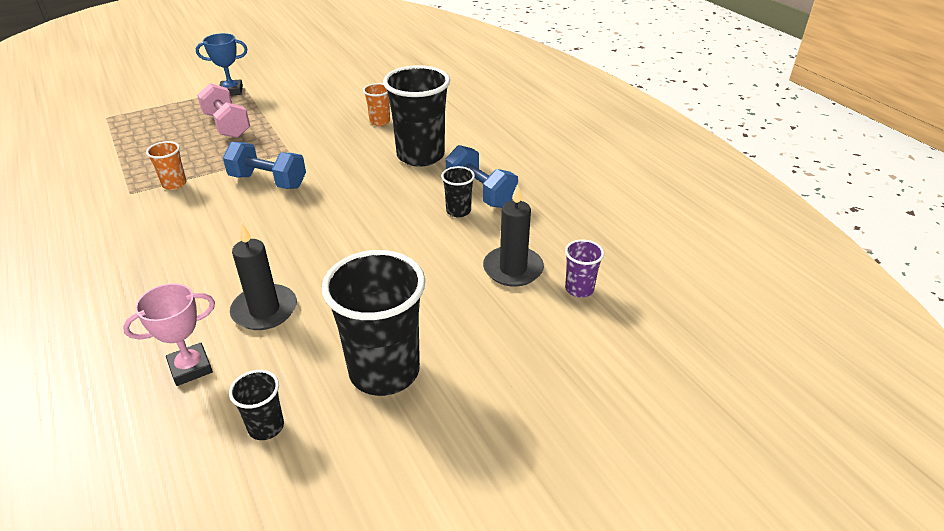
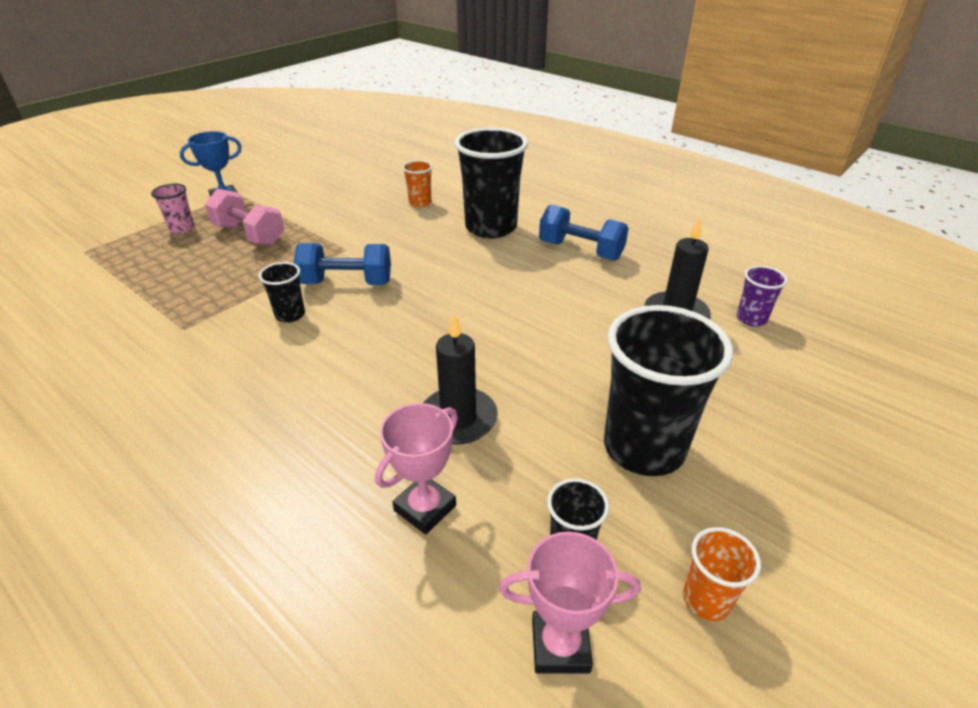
camera: 20 degrees left, 0 degrees up
orange cup [146,141,187,190] -> orange cup moved to [683,527,761,621]
black cup [441,166,475,217] -> black cup moved to [259,262,305,323]
none -> pink cup [151,183,195,234]
none -> pink trophy [499,531,641,674]

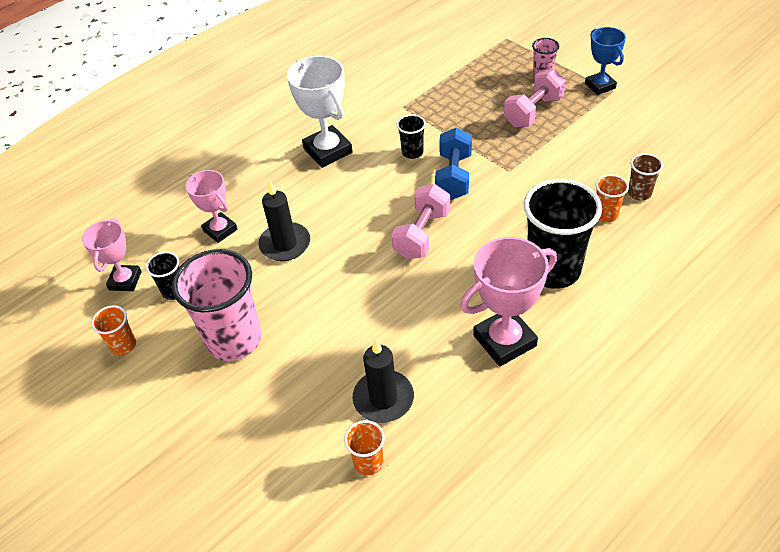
camera: 100 degrees right, 10 degrees up
blue dumbbell [539,204,629,261] -> pink trophy [460,237,557,366]
black cup [604,305,734,476] -> pink cup [172,249,262,361]
purple cup [737,266,788,327] -> orange cup [344,420,385,475]
none -> white trophy [287,56,353,168]
none -> pink dumbbell [391,184,450,259]
none -> brown cup [628,153,663,201]

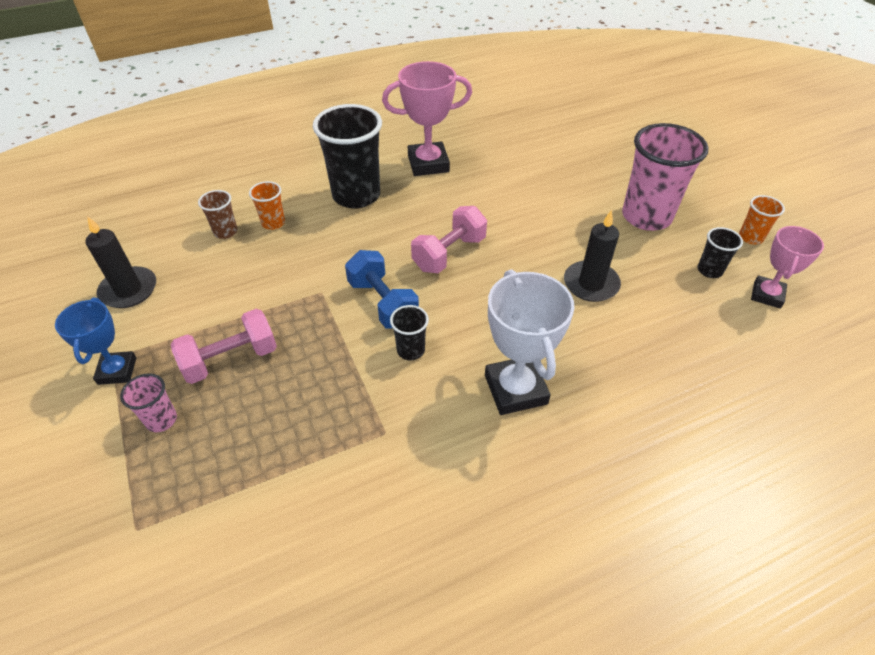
camera: 165 degrees left, 0 degrees up
pink trophy [186,170,238,243] -> none
orange cup [344,420,385,475] -> none
black candle [352,339,414,423] -> black candle moved to [85,216,156,308]
blue dumbbell [435,128,472,200] -> blue dumbbell turned 60 degrees counterclockwise [345,250,419,329]

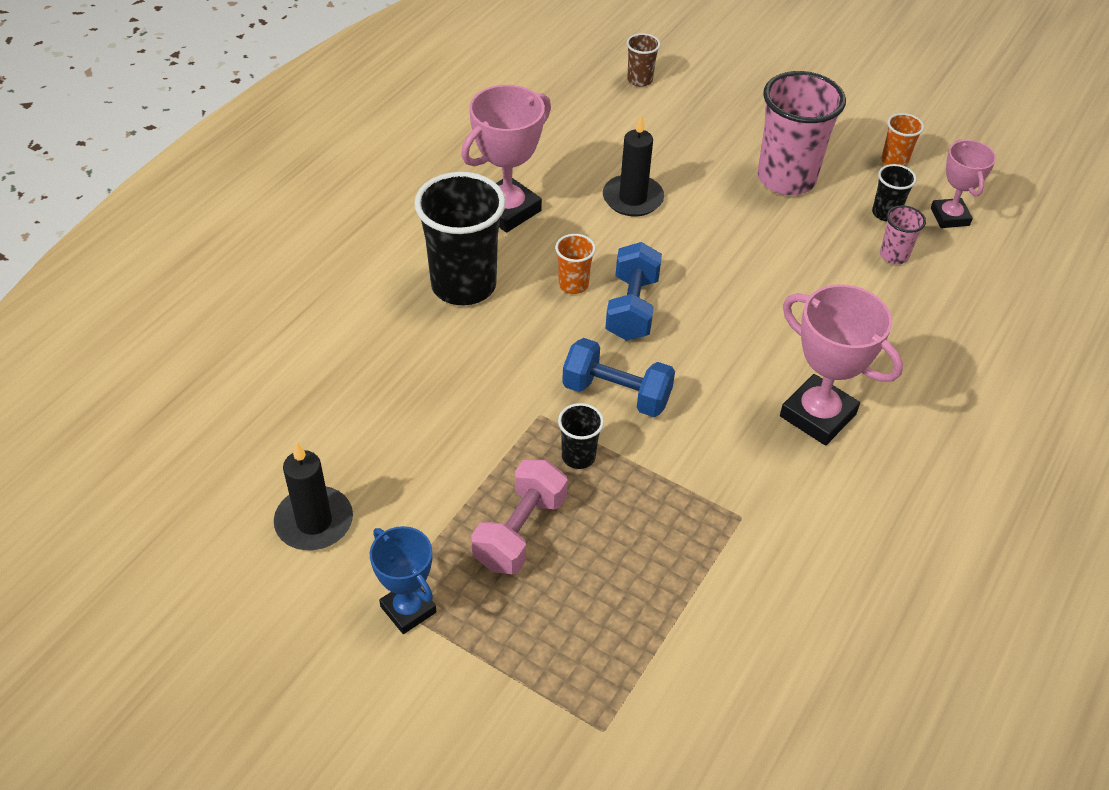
camera: 35 degrees left, 0 degrees up
pink cup [120,373,177,432] -> pink cup moved to [880,205,926,264]
brown cup [198,190,237,239] -> brown cup moved to [626,33,660,87]
orange cup [249,181,285,230] -> orange cup moved to [555,234,596,294]
black cup [390,305,429,360] -> black cup moved to [558,403,604,469]
pink dumbbell [411,206,487,273] -> blue dumbbell [605,242,662,341]
white trophy [485,269,574,415] -> pink trophy [780,284,903,446]
black candle [564,210,621,302] -> black candle moved to [603,115,664,216]

